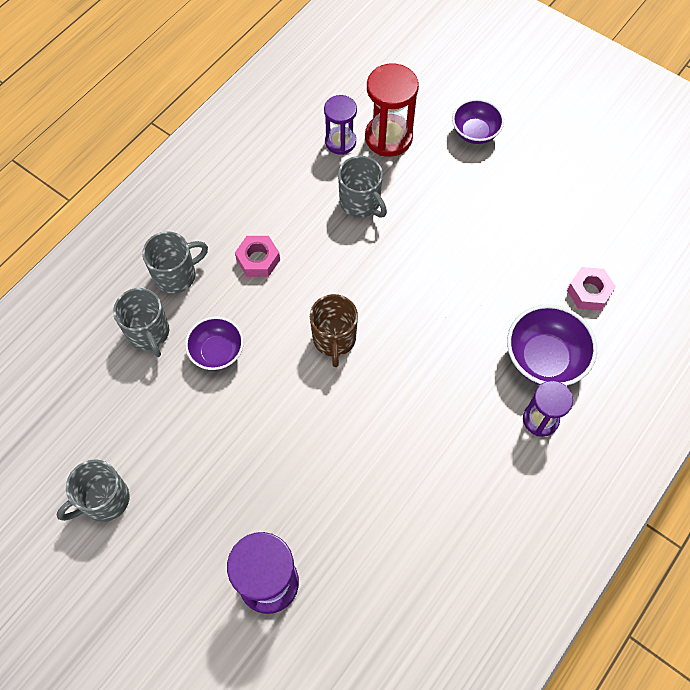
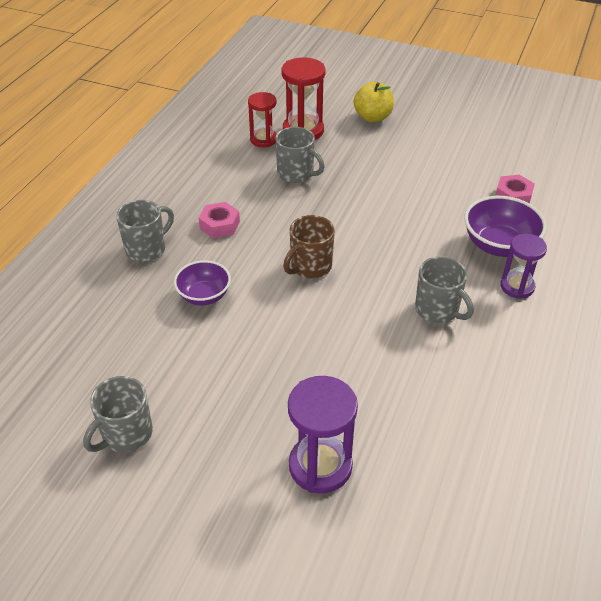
camera: 15 degrees left, 20 degrees down
grey mug [113,288,169,357] -> grey mug moved to [415,256,474,323]
brown mug [310,294,358,367] -> brown mug turned 60 degrees clockwise [283,215,335,278]
purple hourglass [324,95,357,155] -> red hourglass [248,92,277,147]
purple bowl [452,99,504,144] -> yellow apple [353,82,394,122]

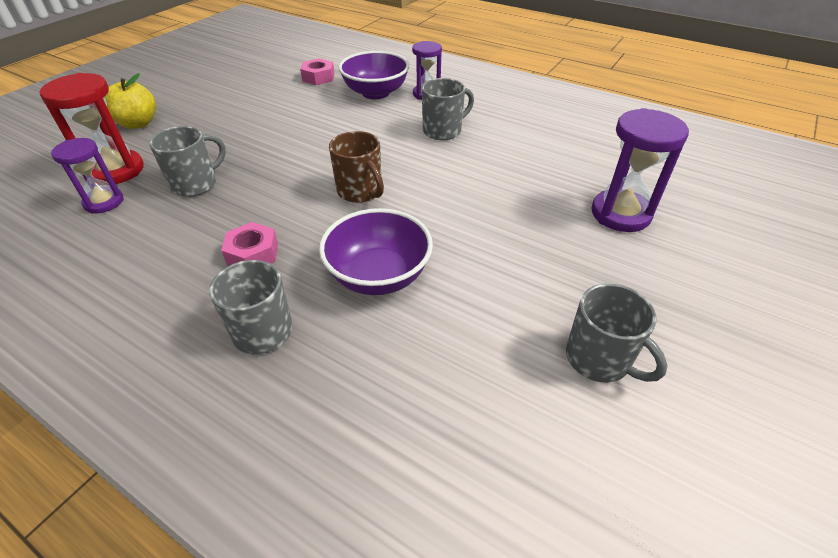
camera: 80 degrees left, 0 degrees up
purple bowl [174,260,231,305] -> purple bowl [319,208,433,295], size x1.51
red hourglass [248,92,277,147] -> purple hourglass [51,138,124,214]

